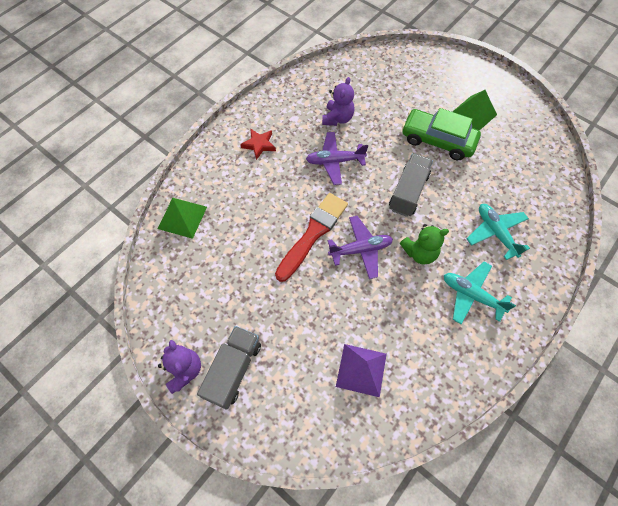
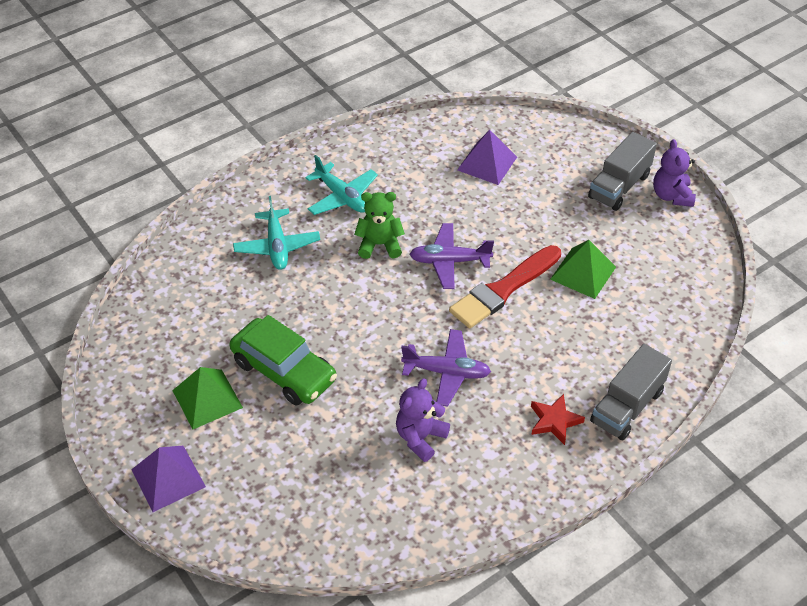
camera: 165 degrees left, 15 degrees down
green pyramid [158,198,207,239] -> green pyramid moved to [550,240,616,299]
grey truck [389,153,433,217] -> grey truck moved to [590,344,672,440]
none -> purple pyramid [131,446,206,512]

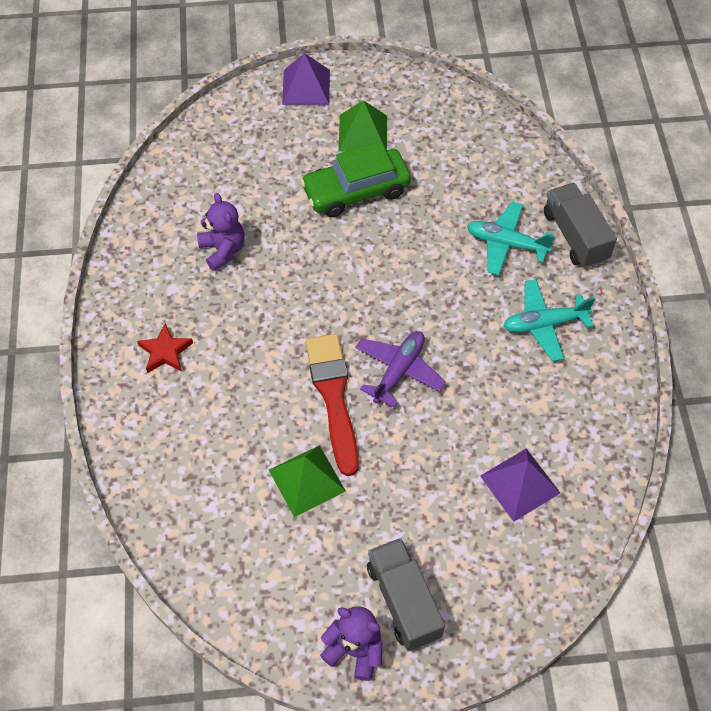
camera: 120 degrees right, 10 degrees up
green teddy bear [354,192,405,259] -> none
purple plane [401,329,491,406] -> none
grey truck [590,344,672,440] -> grey truck moved to [544,183,617,268]

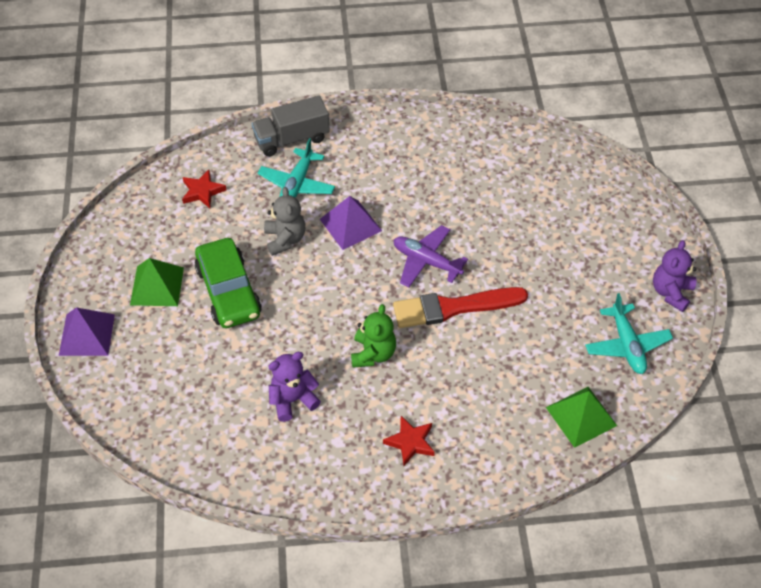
camera: 90 degrees left, 5 degrees down
green pyramid [269,445,346,517] -> green pyramid moved to [546,387,617,448]
grey truck [367,538,445,651] -> none
purple pyramid [480,448,560,522] -> purple pyramid moved to [320,196,382,250]
turquoise plane [504,279,595,361] -> turquoise plane moved to [585,293,673,374]
none -> red star [182,170,227,208]
none -> grey teddy bear [264,187,305,256]
none -> green teddy bear [351,304,396,368]

